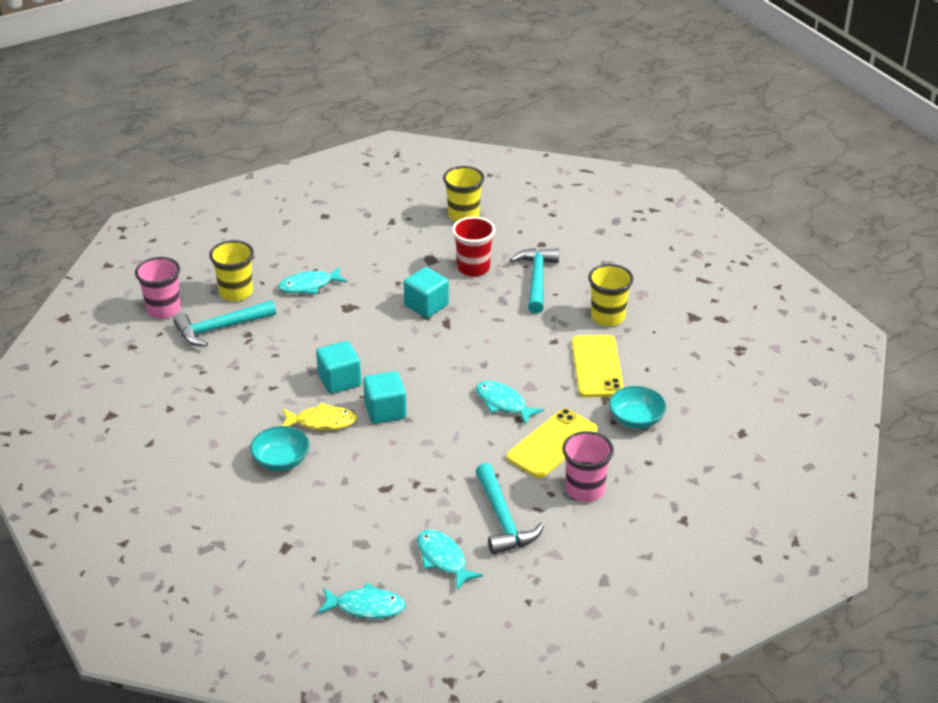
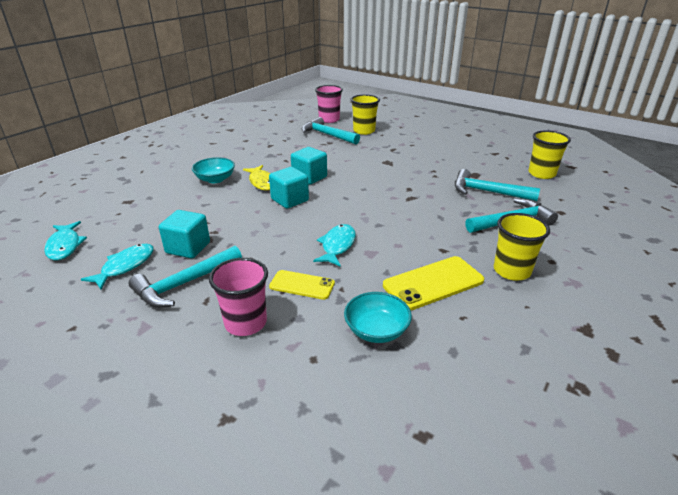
camera: 65 degrees right, 5 degrees down
turquoise fish [278,267,348,294] -> none
turquoise cube [403,267,449,318] -> turquoise cube moved to [159,210,210,258]
red cup [452,217,495,276] -> turquoise hammer [455,169,540,201]
yellow phone [507,409,598,478] -> yellow phone [269,270,335,300], size x0.63

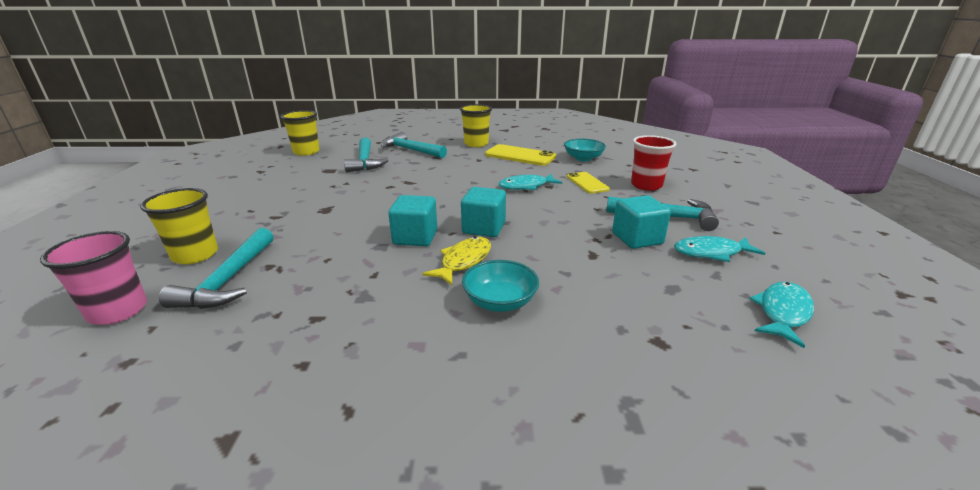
camera: 125 degrees left, 5 degrees down
pink cup [209,258,268,336] -> red cup [631,135,677,191]

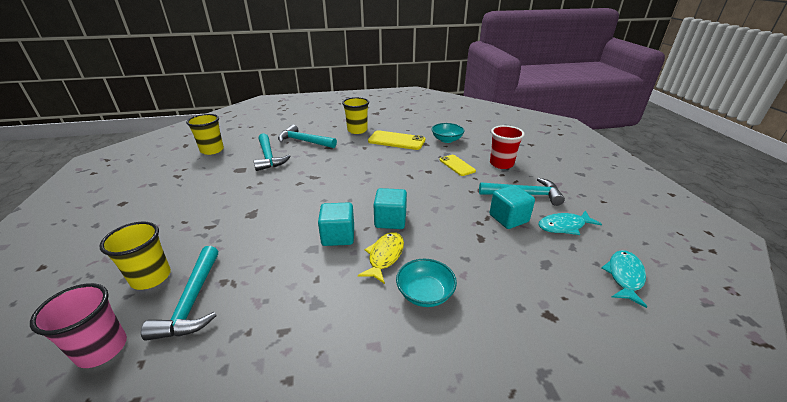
camera: 10 degrees left, 5 degrees up
turquoise fish [498,174,562,190] -> none

